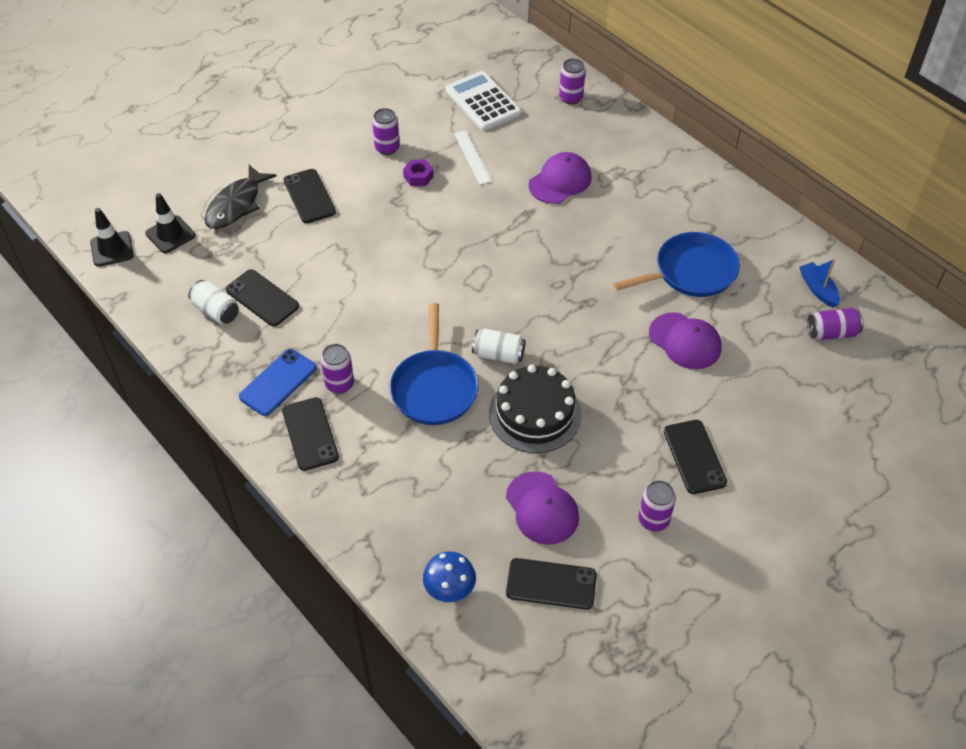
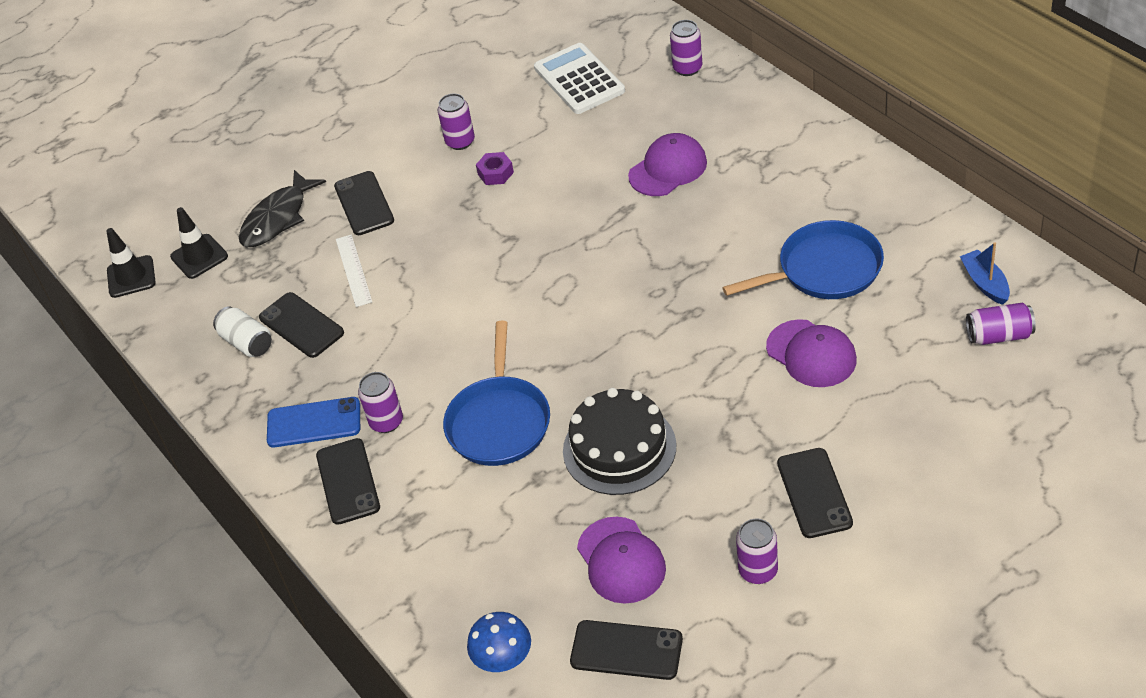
camera: 10 degrees right, 5 degrees down
blue phone [239,349,317,416] -> blue phone turned 45 degrees clockwise [267,397,360,447]
white ruler [454,130,492,185] -> white ruler moved to [336,235,372,307]
white can [472,328,526,364] -> none

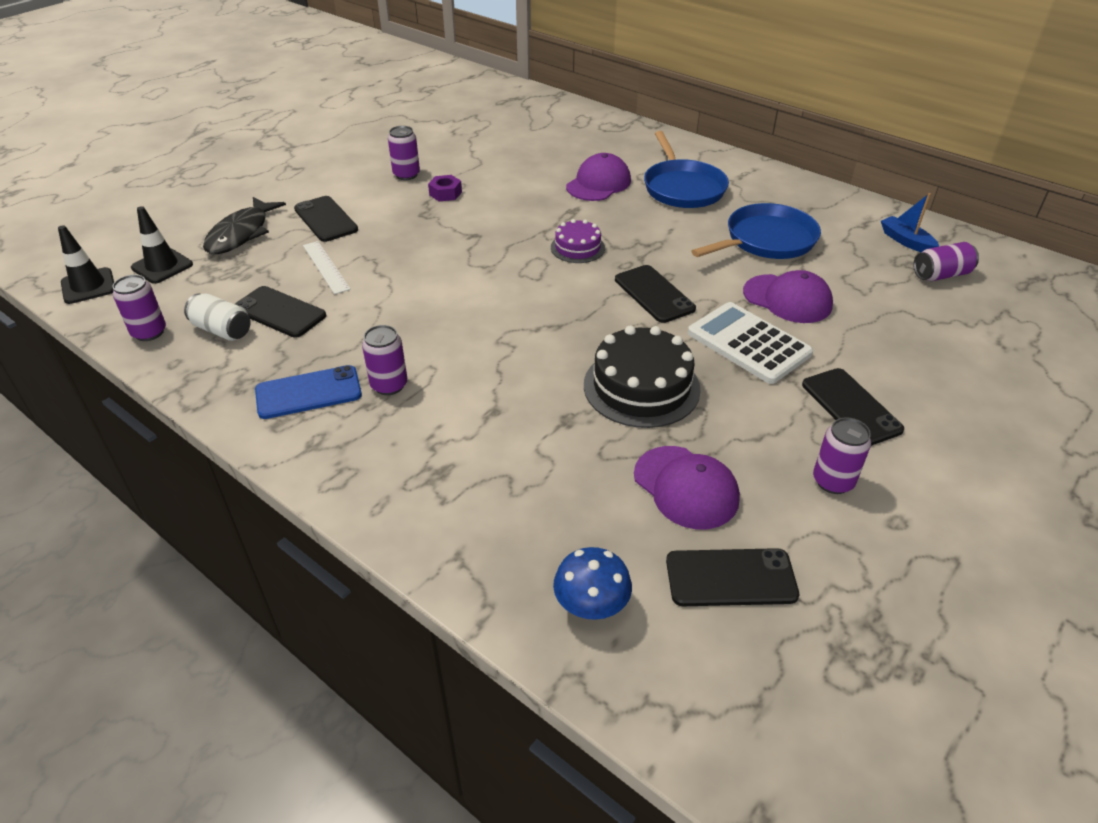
camera: 20 degrees left, 5 degrees down
black phone [316,438,380,525] -> black phone moved to [615,265,696,323]
blue pan [443,320,550,466] -> blue pan moved to [644,131,729,208]
white calculator [534,43,625,114] -> white calculator moved to [688,302,813,384]
purple can [670,20,702,76] -> purple can moved to [113,275,166,341]
none -> purple cake [551,219,605,263]

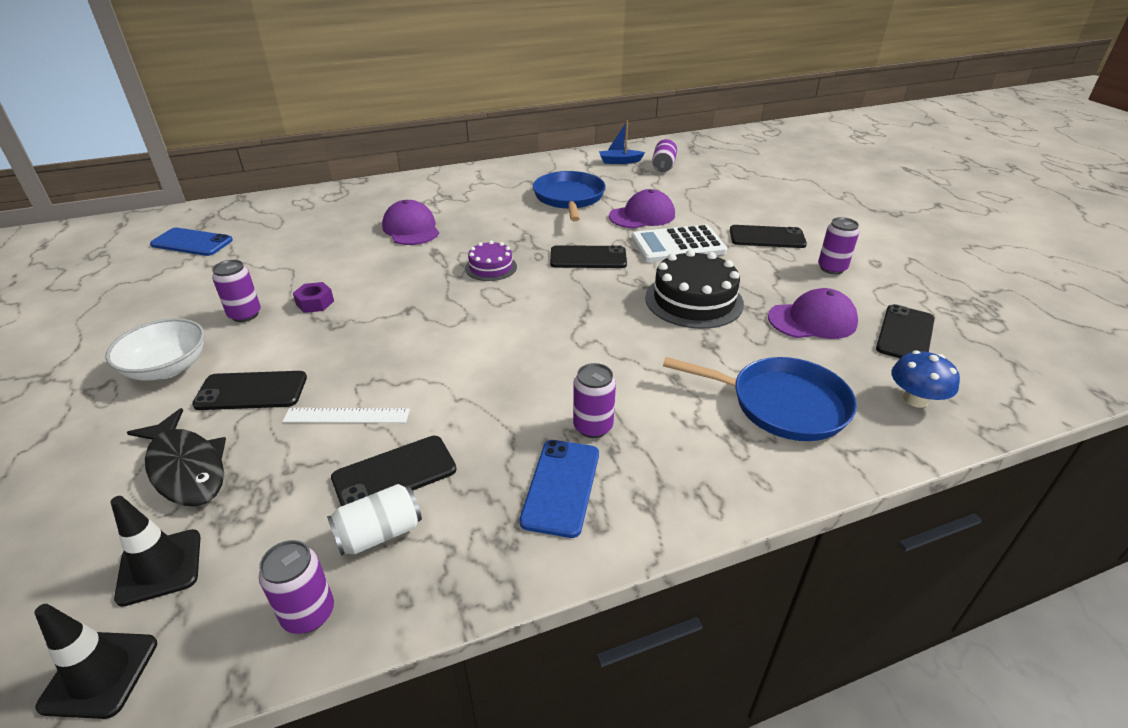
camera: 60 degrees left, 5 degrees down
blue pan [644,131,729,208] -> blue pan moved to [663,357,857,441]
none -> white bowl [106,318,205,381]
none -> blue phone [150,228,233,256]

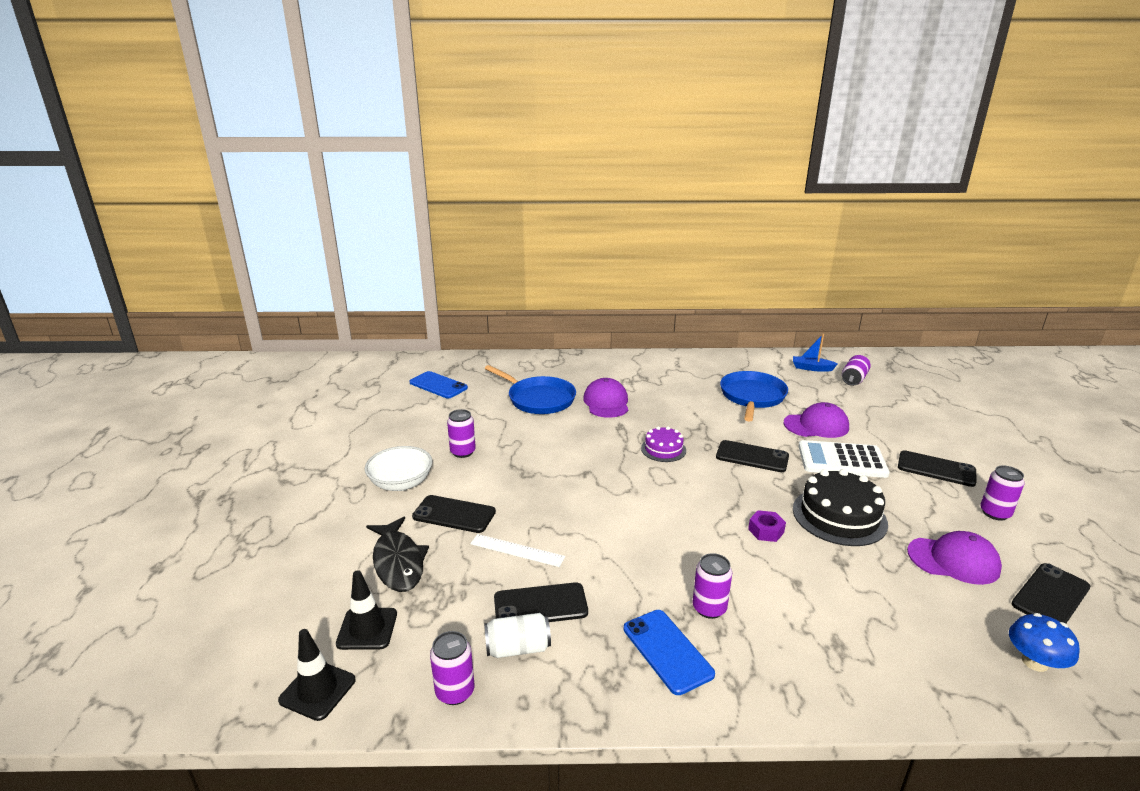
camera: 20 degrees right, 10 degrees down
purple nut [293,282,334,313] -> purple nut moved to [748,510,786,542]
blue phone [519,440,599,538] -> blue phone turned 60 degrees counterclockwise [624,610,715,695]
blue pan [663,357,857,441] -> blue pan moved to [485,365,576,414]

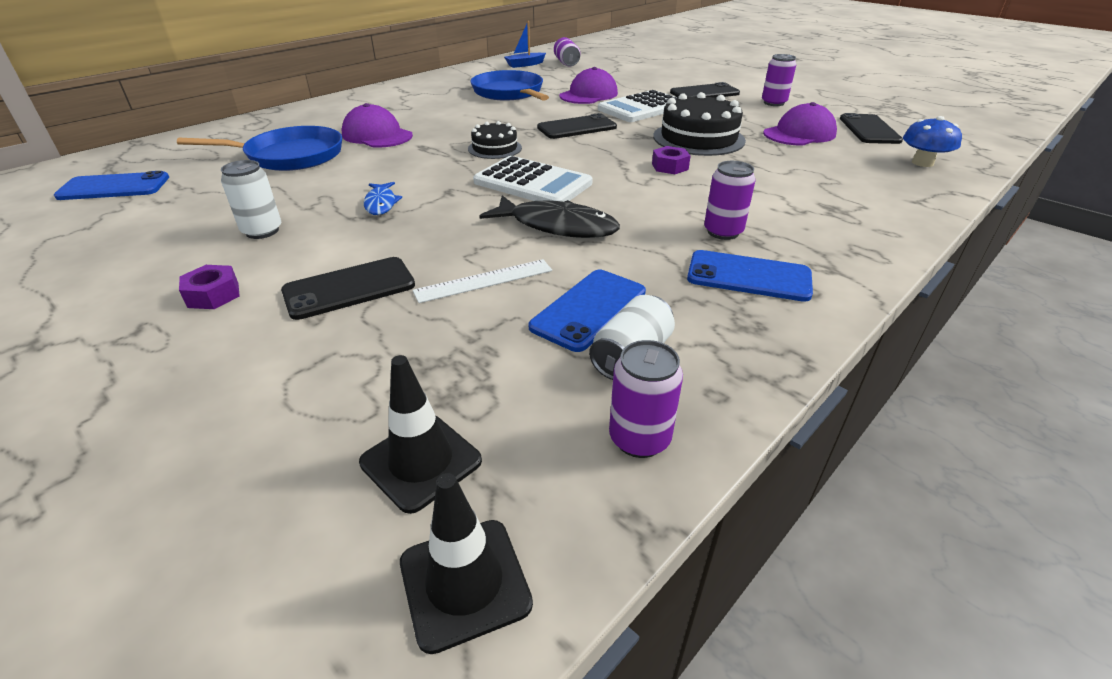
camera: 45 degrees left, 10 degrees up
white bowl [365,446,433,491] -> purple nut [179,265,240,309]
black fish [366,516,429,592] -> black fish moved to [479,195,620,238]
purple can [447,409,476,458] -> white can [221,160,281,239]
black phone [494,582,588,622] -> blue phone [529,270,646,352]
purple cake [641,426,686,462] -> black cake [468,121,522,159]
none -> blue fish [364,182,402,215]
none -> white calculator [473,156,593,202]

